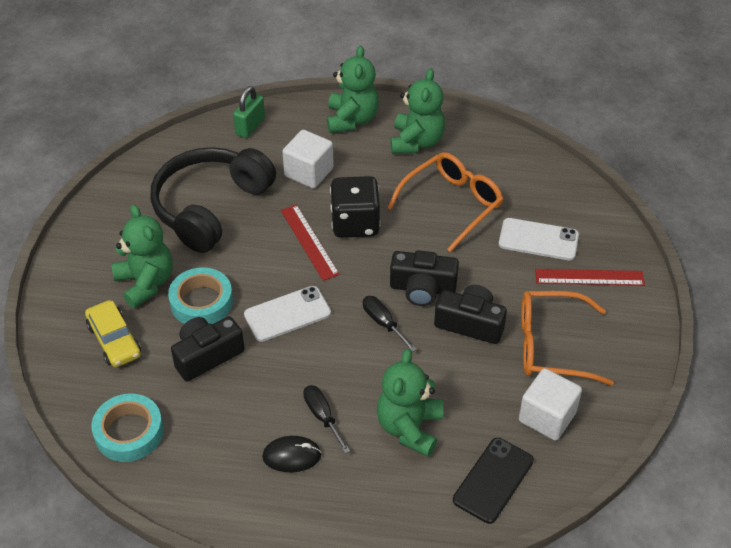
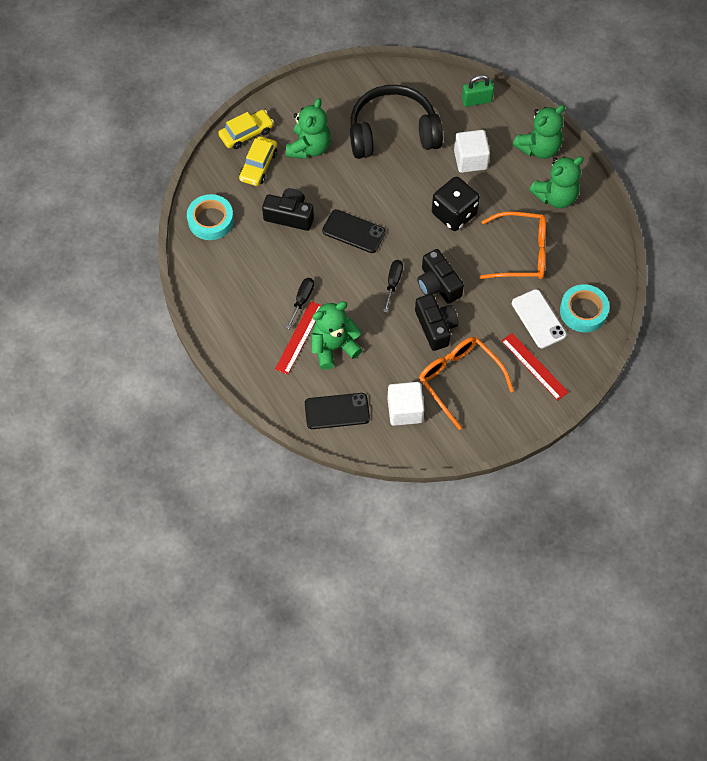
camera: 50 degrees right, 15 degrees up
turquoise tape [168,267,233,324] -> turquoise tape moved to [560,284,609,332]
white phone [244,286,331,342] -> black phone [322,209,386,253]
black mouse [262,436,322,472] -> none
red ruler [281,205,340,281] -> red ruler moved to [275,301,322,375]
none -> yellow car [218,110,274,149]

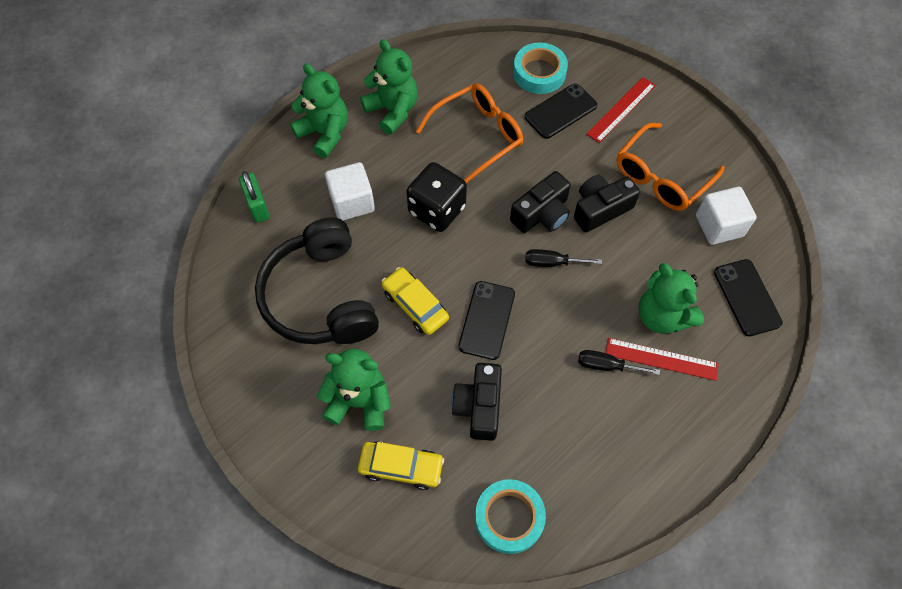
camera: 100 degrees left, 0 degrees up
yellow car [218,110,274,149] -> yellow car moved to [382,267,449,335]
orange glasses [479,212,546,279] -> orange glasses turned 60 degrees clockwise [416,84,523,183]
white phone [512,289,566,349] -> black phone [525,84,597,139]

